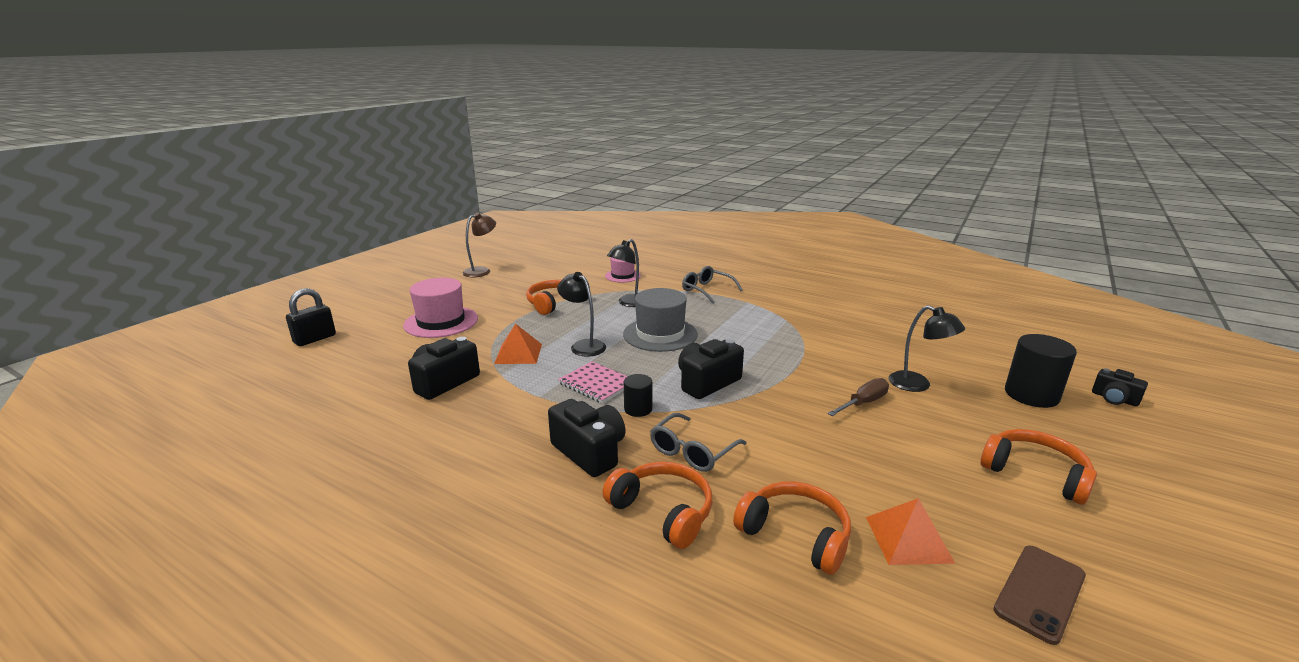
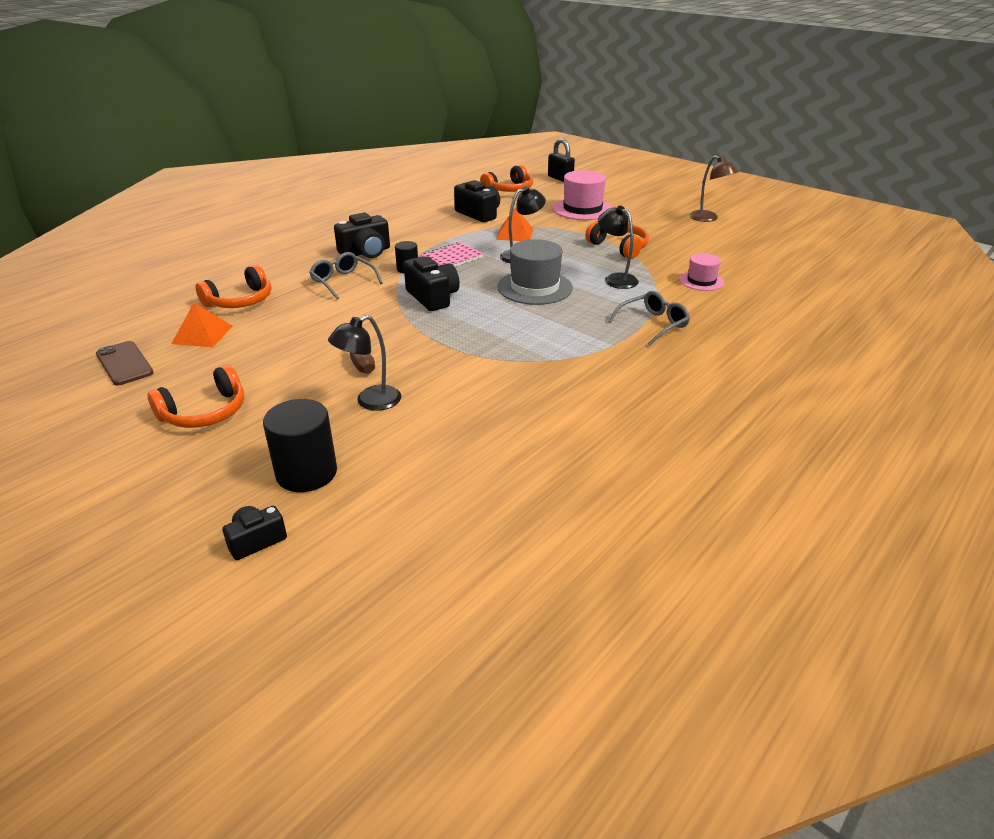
camera: 100 degrees right, 10 degrees up
orange headphones [602,462,712,549] -> orange headphones moved to [480,165,533,192]

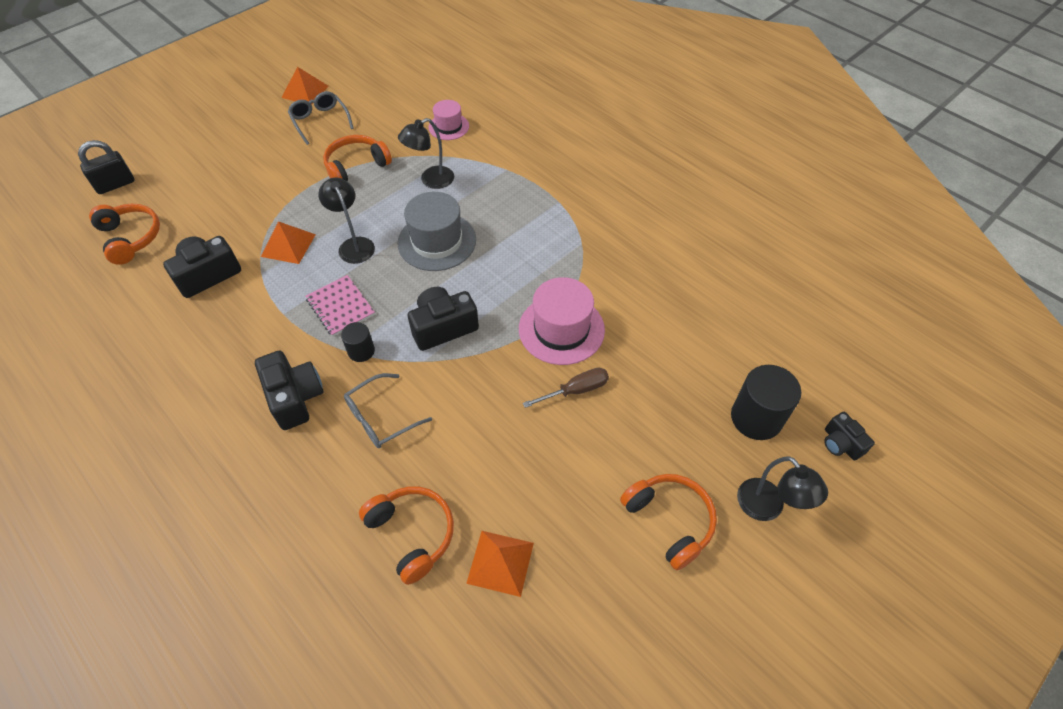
camera: 85 degrees left, 20 degrees up
brown phone [96,341,154,386] -> none
black lamp [328,315,401,411] -> black lamp moved to [737,456,828,521]
pink hat [553,170,613,220] -> pink hat moved to [519,277,605,365]
grey glasses [608,291,690,345] -> grey glasses moved to [288,91,354,145]
brown lamp [689,155,738,222] -> orange pyramid [281,67,329,105]

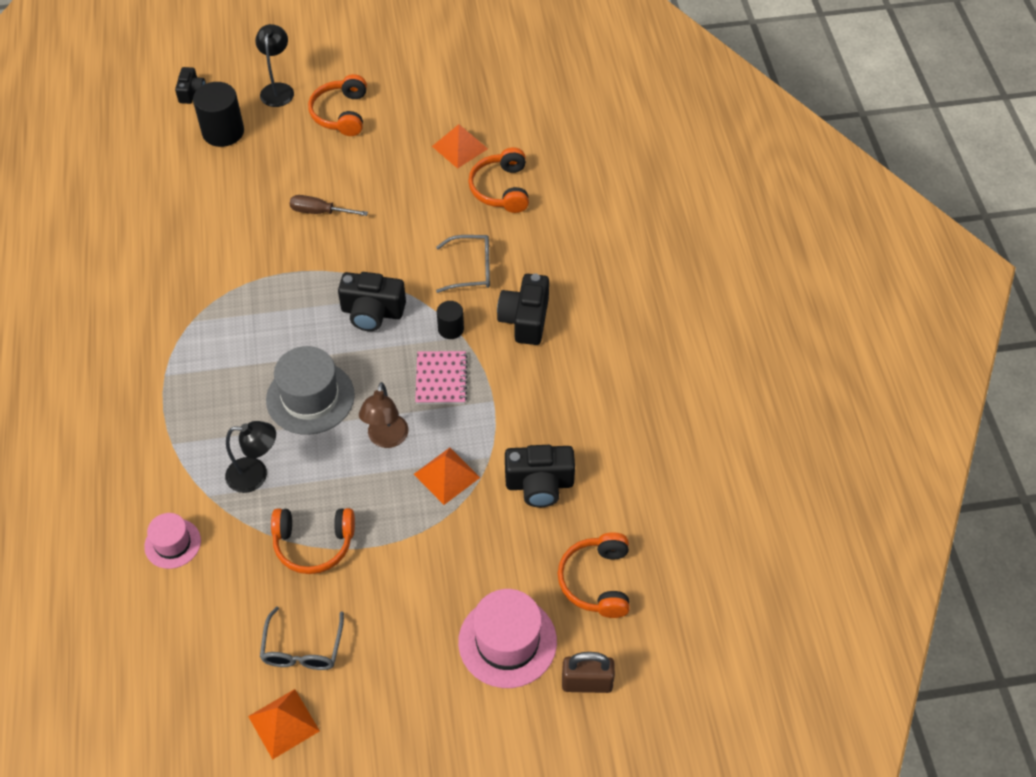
camera: 145 degrees left, 0 degrees up
black padlock [78,140,134,194] -> brown padlock [562,652,615,693]
black lamp [318,177,375,264] -> brown lamp [359,382,408,448]
pink hat [519,277,605,365] -> pink hat moved to [458,589,557,688]

